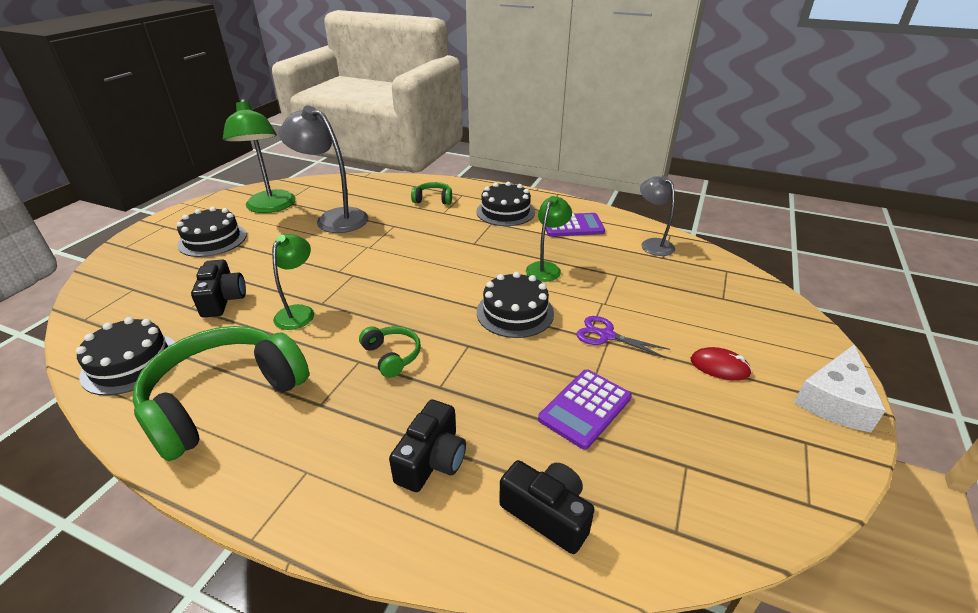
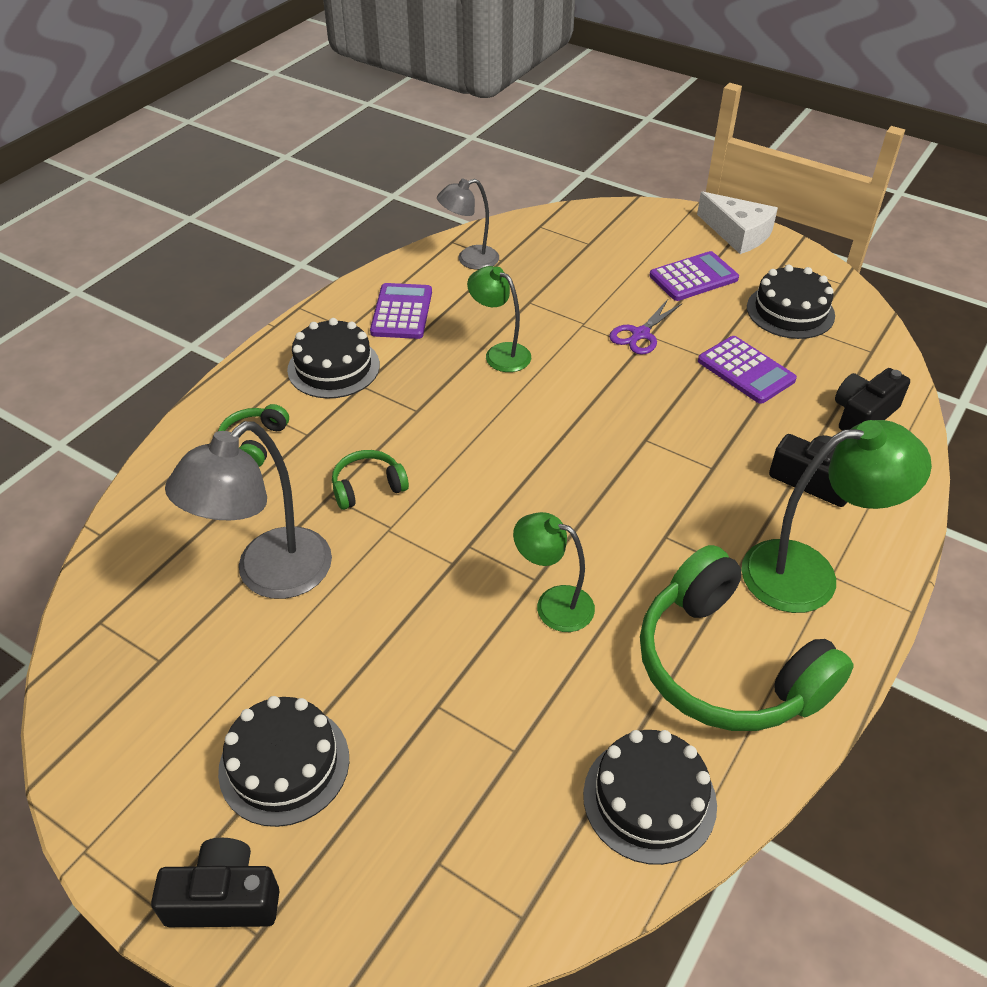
camera: 80 degrees left, 10 degrees up
black camera [191,260,246,318] -> black camera moved to [151,838,280,927]
green lamp [223,99,296,213] -> green lamp moved to [741,420,932,613]
green headphones [359,326,421,378] -> green headphones moved to [332,450,409,510]
black cake [477,272,554,338] -> black cake moved to [747,265,835,339]
red mouse [691,347,752,381] -> purple calculator [649,251,739,301]

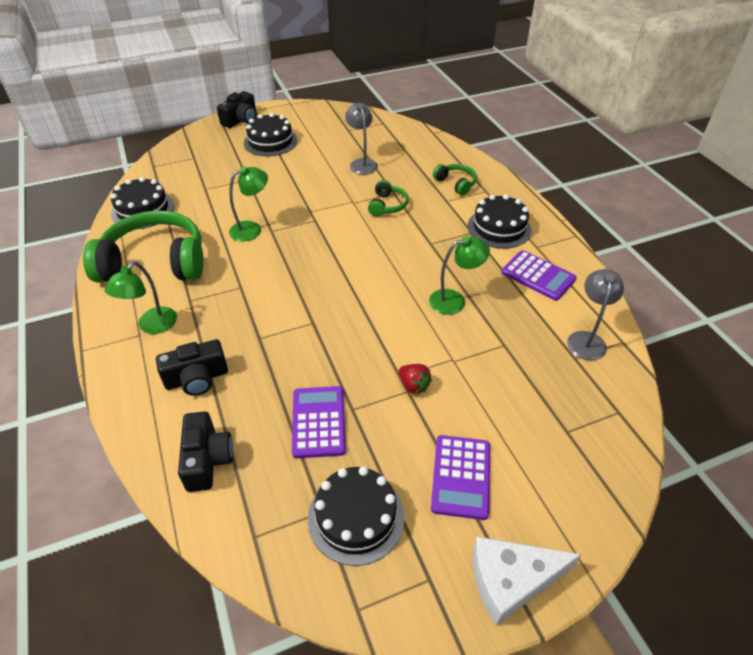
camera: 125 degrees right, 0 degrees up
grey lamp [165,421,332,599] -> grey lamp [345,103,378,175], size x0.60
purple scissors [609,299,682,355] -> red strawberry [399,364,432,394]
purple calculator [698,336,797,404] -> purple calculator turned 90 degrees clockwise [292,386,346,458]
green lamp [741,420,932,613] -> green lamp [105,261,177,334], size x0.60

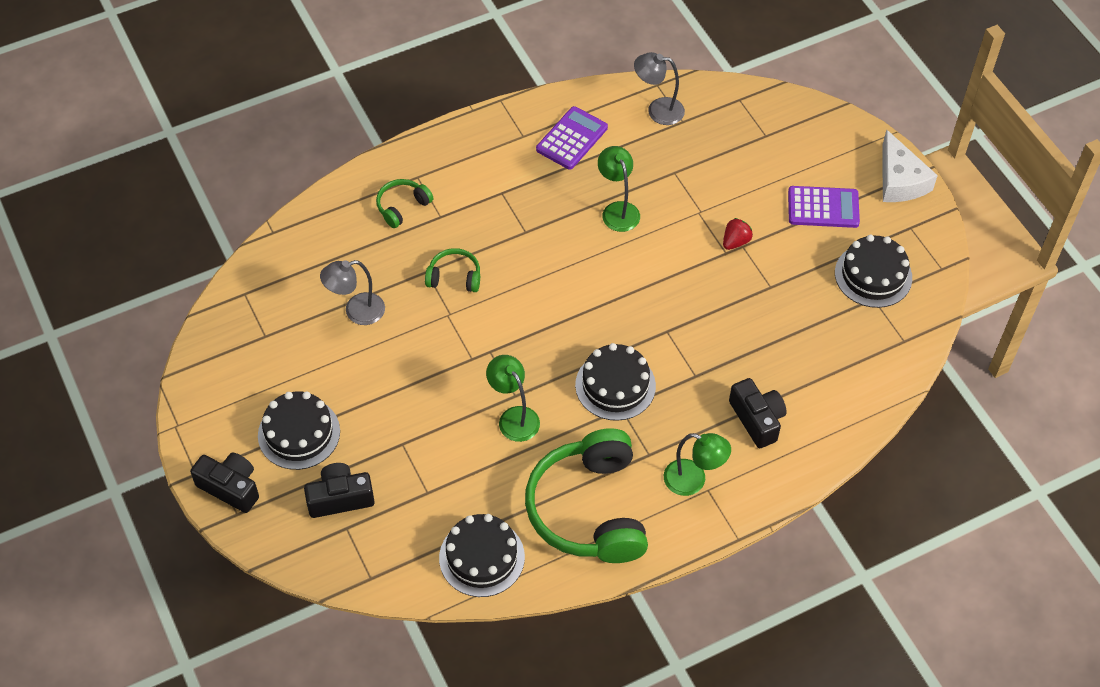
camera: 95 degrees left, 10 degrees up
black camera [178,411,233,492] -> black camera moved to [304,463,375,518]
purple calculator [292,386,346,458] -> none
black cake [468,194,531,249] -> black cake moved to [575,343,656,421]

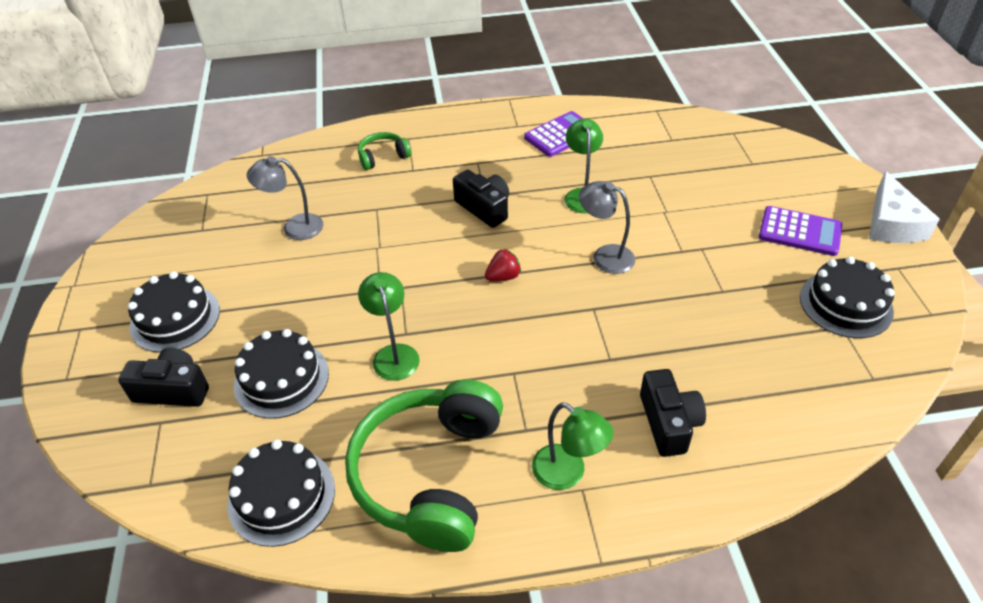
camera: 20 degrees right, 10 degrees down
black camera [190,453,259,513] -> black camera moved to [453,169,509,228]
green headphones [425,248,480,292] -> none
black cake [575,343,656,421] -> black cake moved to [234,329,329,419]
grey lamp [634,52,685,125] -> grey lamp moved to [579,181,635,274]
red strawberry [723,218,753,250] -> red strawberry moved to [485,249,521,281]

